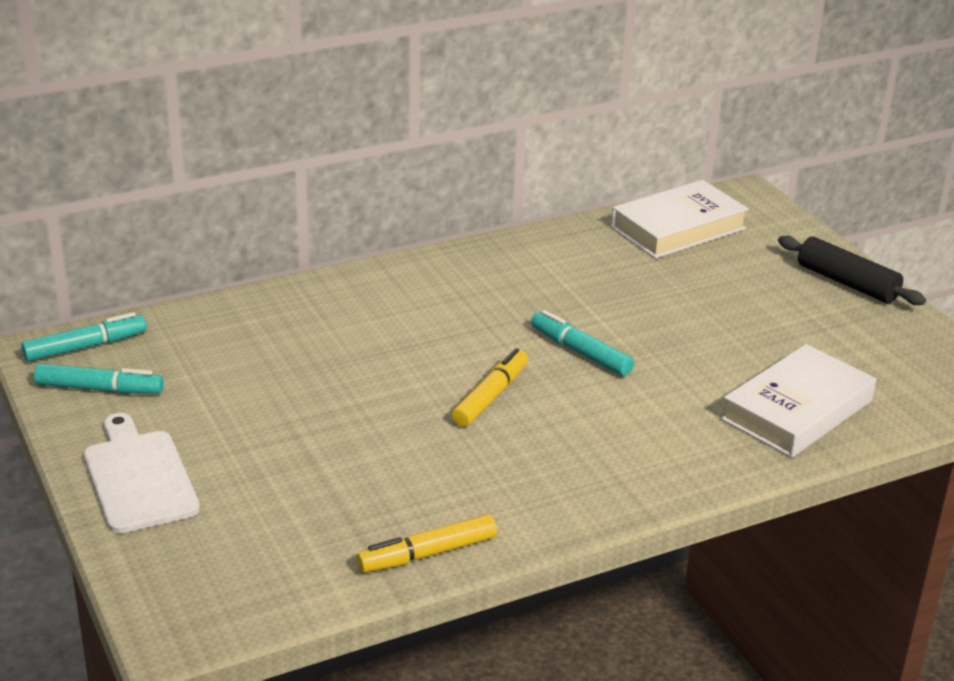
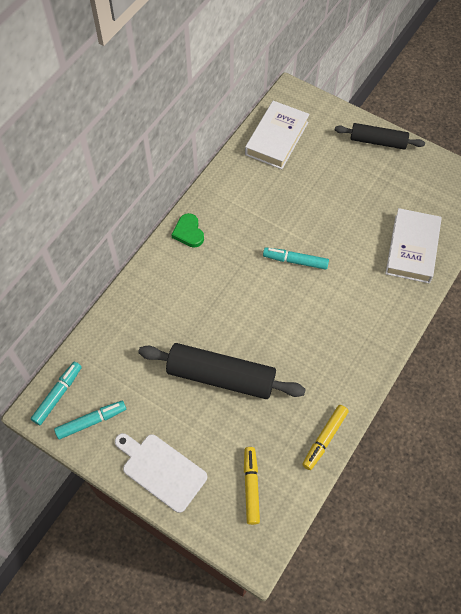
camera: 30 degrees left, 30 degrees up
yellow marker [451,348,528,427] -> yellow marker moved to [244,447,260,525]
none -> black rolling pin [138,343,306,399]
none -> green heart [171,213,204,248]

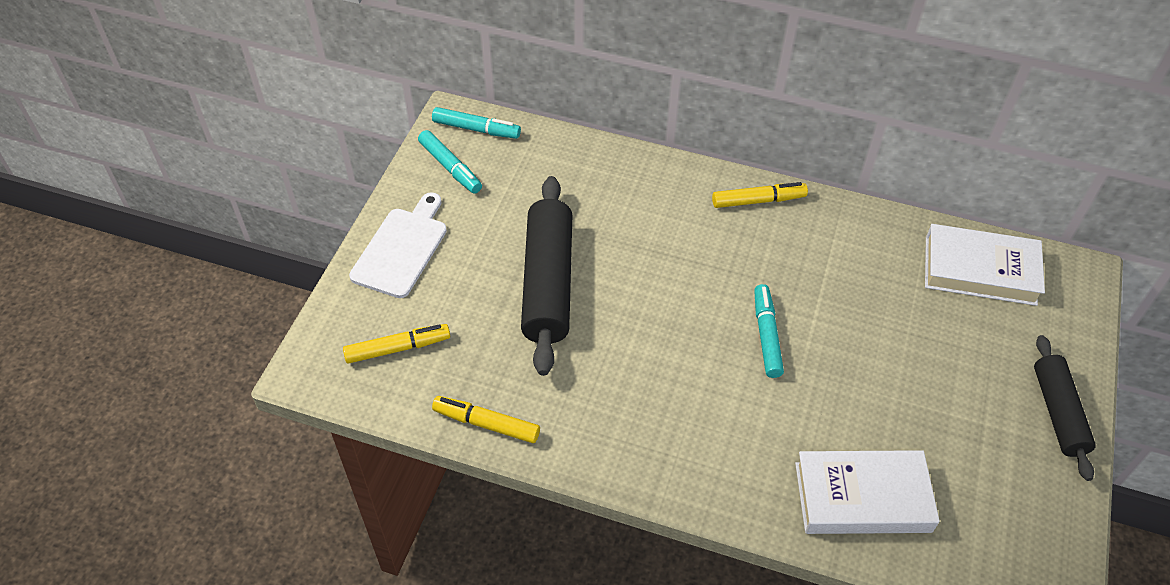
camera: 75 degrees right, 10 degrees down
green heart [171,213,204,248] -> yellow marker [712,182,808,208]

